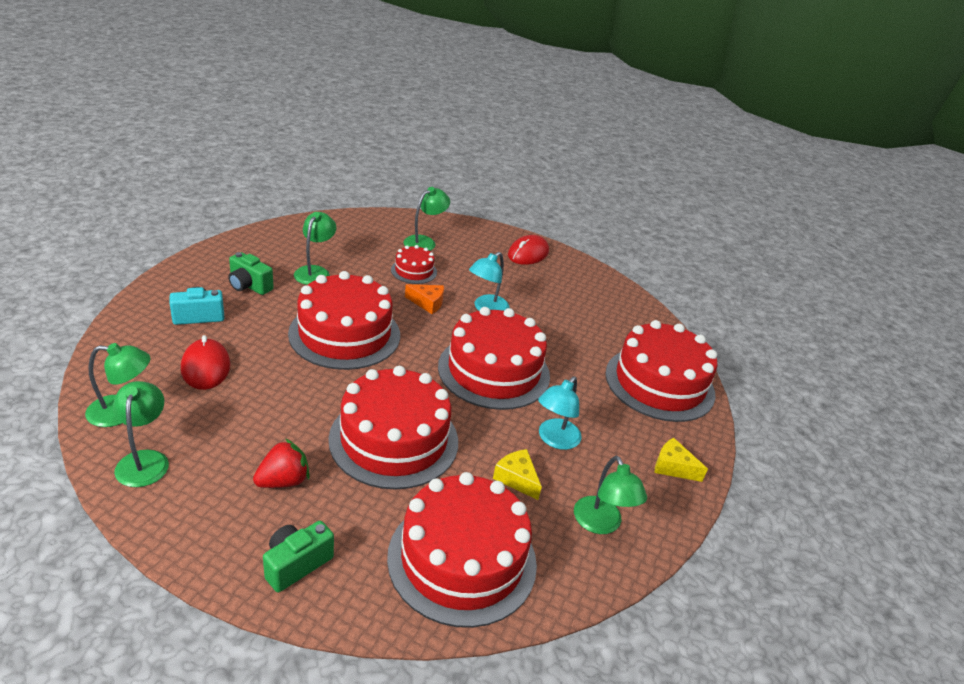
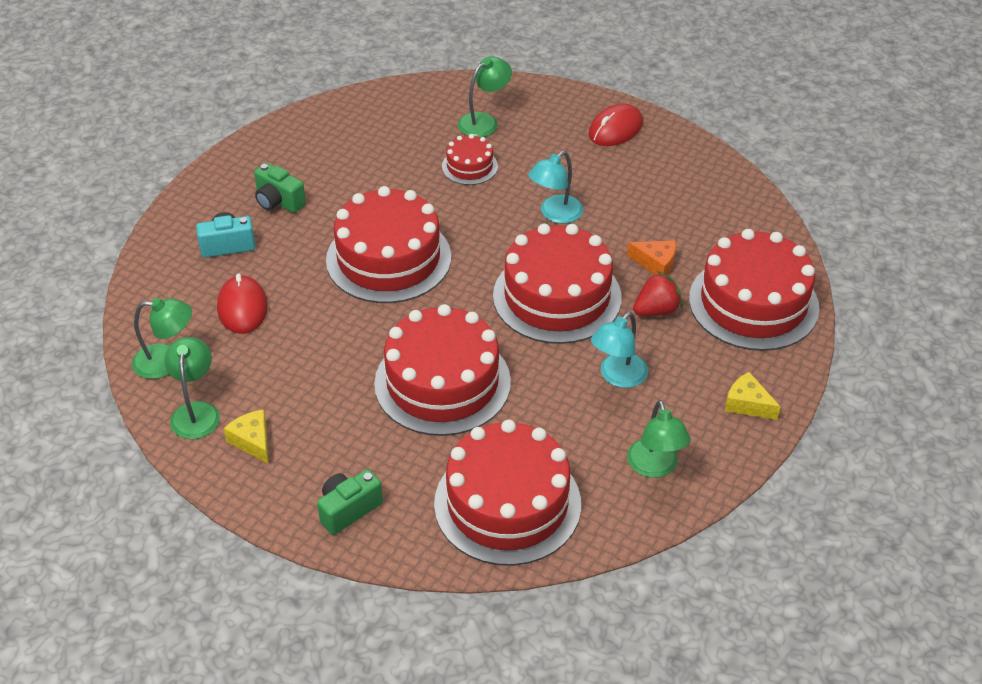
camera: 10 degrees right, 10 degrees up
red strawberry [253,438,310,488] -> red strawberry moved to [633,271,683,316]
green lamp [294,212,336,285] -> none
orange cheese [405,284,444,314] -> orange cheese moved to [627,241,676,276]
yellow cheese [493,449,542,500] -> yellow cheese moved to [223,410,269,464]

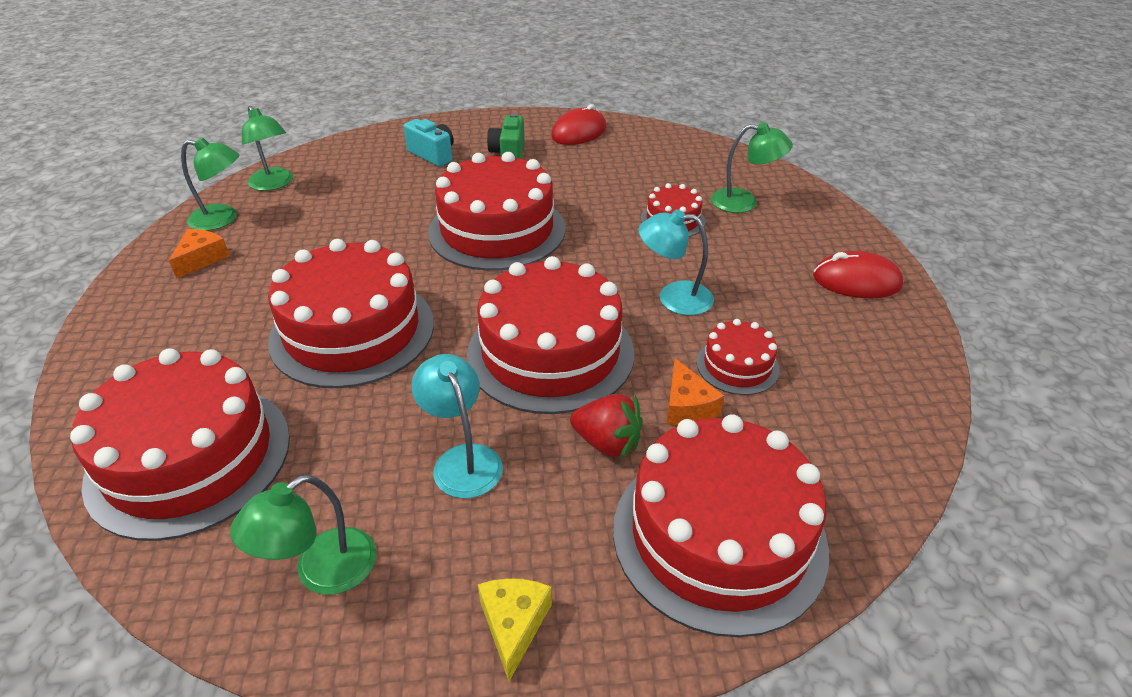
camera: 55 degrees right, 5 degrees down
green lamp [164,337,220,439] -> green lamp turned 45 degrees clockwise [181,138,239,231]
red mouse [217,273,268,334] -> red mouse moved to [551,104,606,145]
yellow cheese [223,410,269,464] -> orange cheese [169,229,230,279]
green camera [317,469,383,535] -> none
turquoise lamp [591,312,648,388] -> turquoise lamp turned 60 degrees clockwise [412,354,503,499]
none -> red cake [697,319,780,395]

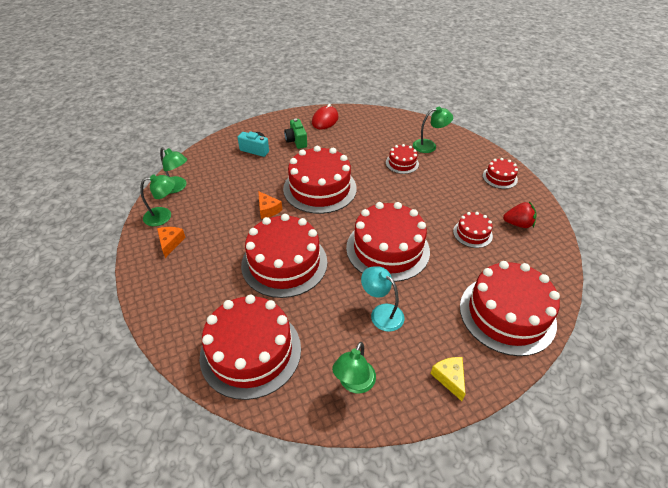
camera: 20 degrees left, 5 degrees up
red strawberry [570,394,643,459] -> red strawberry moved to [503,202,537,228]
turquoise lamp [639,209,714,315] -> none
orange cheese [667,358,724,425] -> orange cheese moved to [258,191,283,219]
red mouse [813,251,904,298] -> red cake [483,158,518,189]

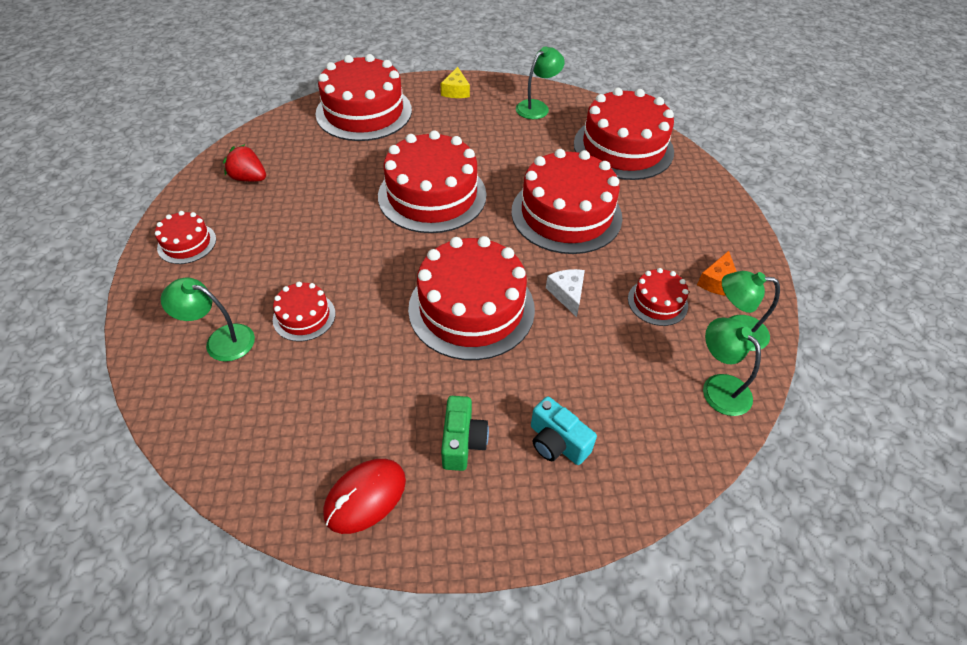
camera: 160 degrees left, 5 degrees up
orange cheese [258,191,283,219] -> white cheese [546,269,585,317]
turquoise lamp [361,266,404,332] -> none
red cake [453,212,493,248] -> red cake moved to [628,268,688,326]

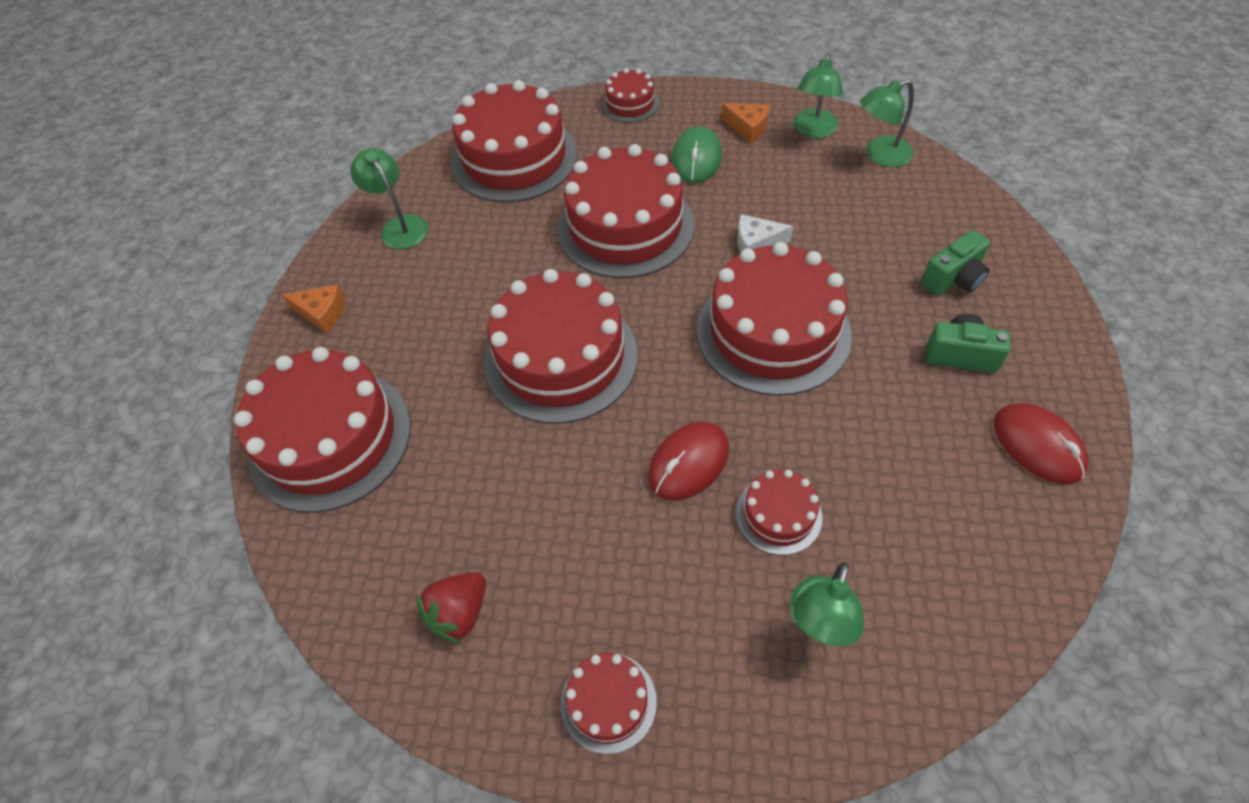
camera: 75 degrees left, 5 degrees up
yellow cheese [441,67,470,98] -> orange cheese [282,284,345,333]
turquoise camera [531,396,597,465] -> green camera [921,230,990,296]
red cake [628,268,688,326] -> red cake moved to [602,68,659,123]
none -> red mouse [648,422,729,501]
none -> green mouse [671,126,722,183]

